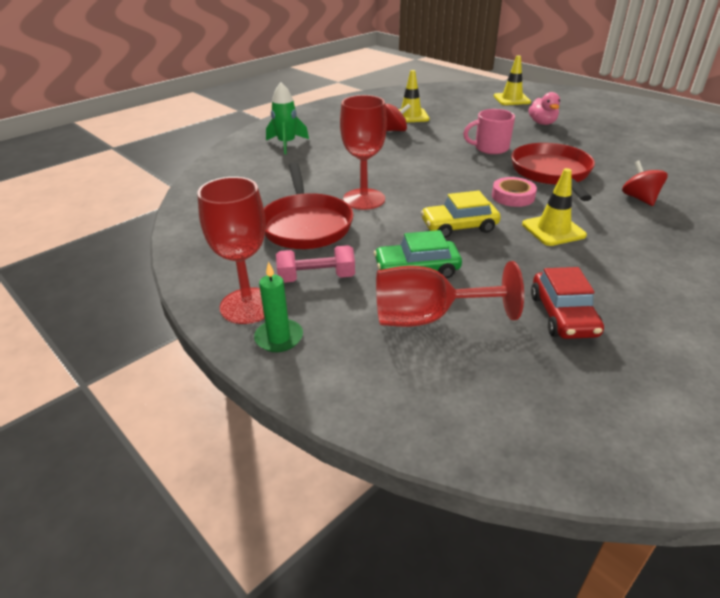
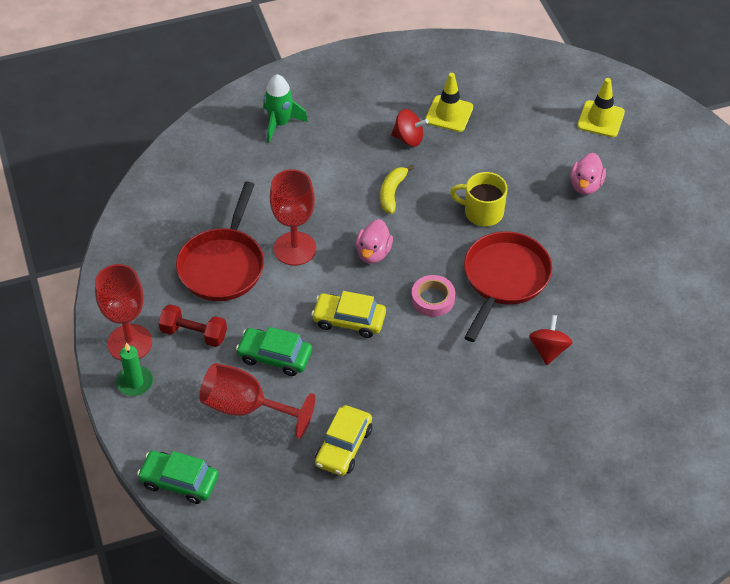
camera: 25 degrees right, 15 degrees up
pink dumbbell [276,245,355,283] -> red dumbbell [158,304,227,347]
pink mug [463,109,515,154] -> yellow mug [450,172,508,226]
yellow traffic cone [522,168,587,246] -> none
red car [531,267,604,339] -> yellow car [315,405,372,476]
none -> green car [137,451,219,504]
none -> pink duck [356,219,393,263]
none -> yellow banana [380,165,414,214]

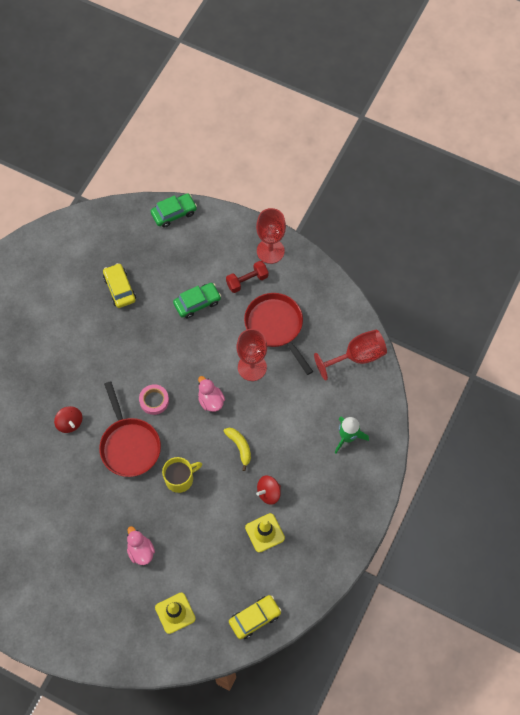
camera: 135 degrees right, 15 degrees up
green candle [116,343,153,396] -> none
red goblet [199,363,315,438] -> red goblet moved to [314,329,387,381]
yellow car [311,291,386,338] -> yellow car moved to [229,595,282,639]

